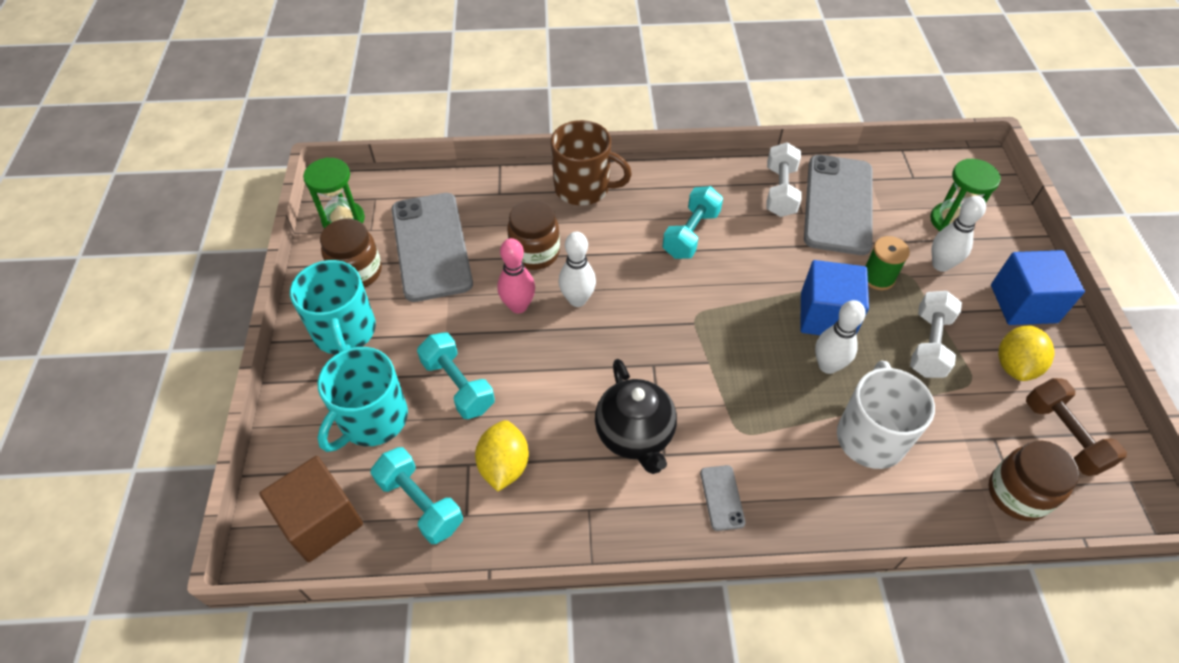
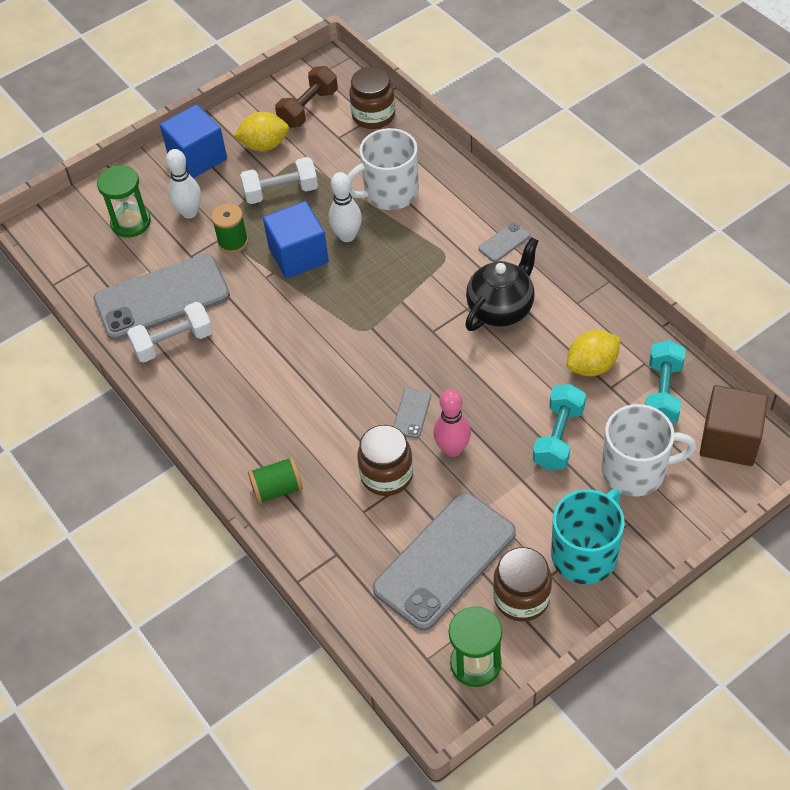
camera: 120 degrees left, 0 degrees up
turquoise mug [317,347,408,452] -> white mug [602,404,696,496]
brown mug [551,120,632,205] -> green spool [248,457,303,504]
white bowling pin [559,232,596,307] -> grey phone [394,388,431,438]
turquoise dumbbell [662,186,723,259] -> none

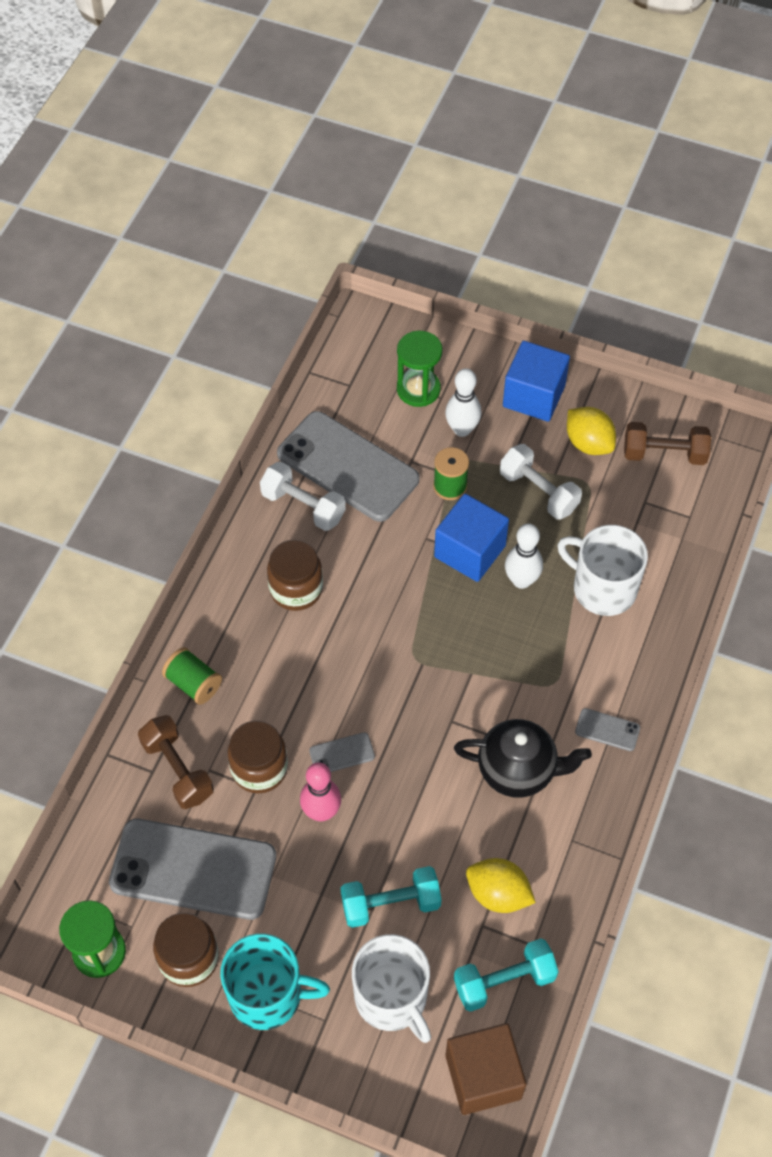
camera: 55 degrees right, 5 degrees up
brown jar [349,67,395,129] -> brown jar moved to [267,540,323,611]
none -> brown dumbbell [138,715,214,809]

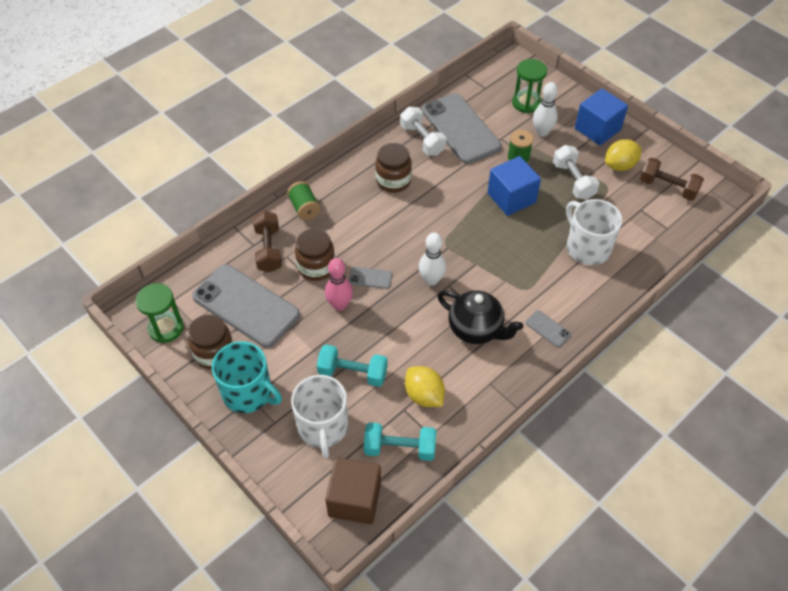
camera: 25 degrees right, 5 degrees down
white bowling pin [505,524,543,589] -> white bowling pin moved to [419,232,446,286]
yellow lemon [567,407,616,455] -> yellow lemon turned 75 degrees clockwise [605,139,642,171]

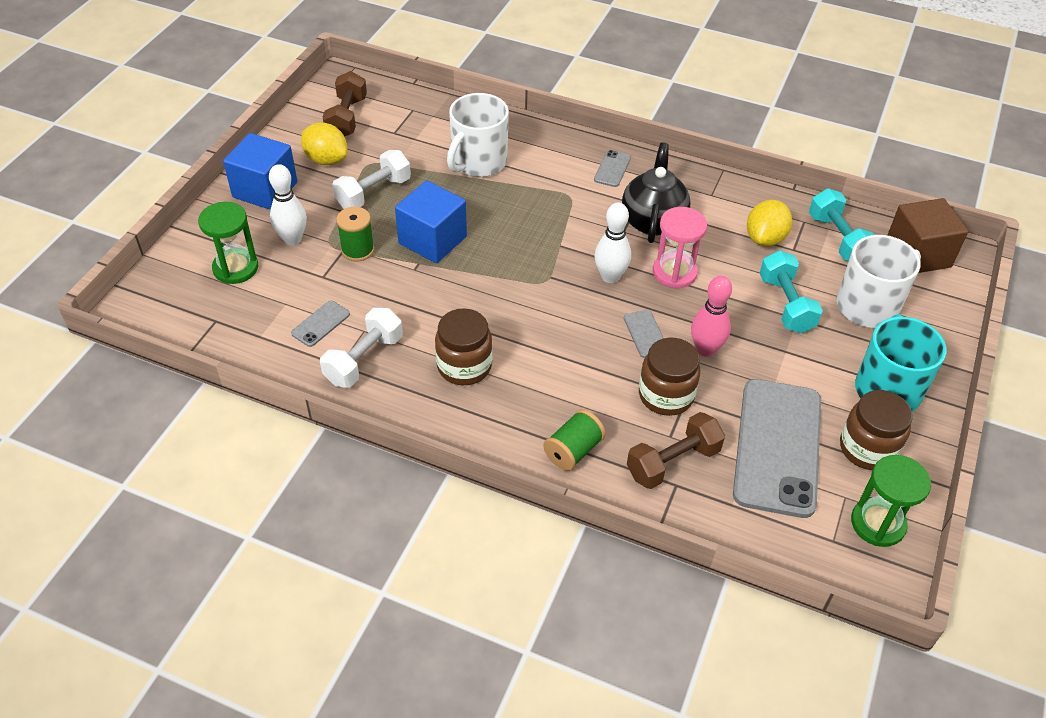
camera: 115 degrees left, 5 degrees down
grey phone [422,93,502,164] -> grey phone [291,300,350,347], size x0.41
none -> pink hourglass [653,207,707,288]

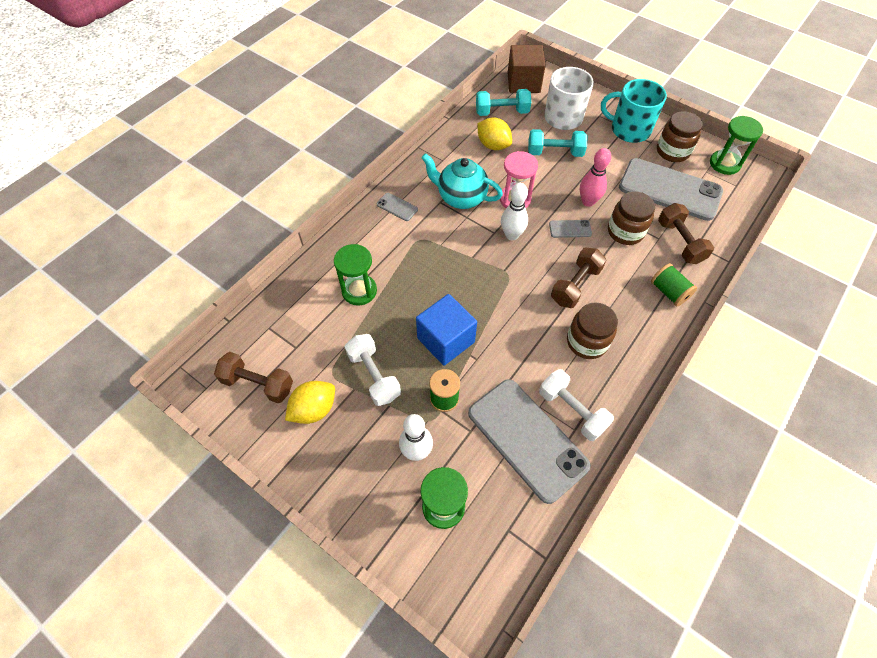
camera: 75 degrees left, 10 degrees up
blue cube [223,133,297,210] -> none
grey phone [291,300,350,347] -> grey phone [468,379,591,504], size x2.46
white mug [447,93,509,177] -> green hourglass [334,244,377,305]
black teapot [622,142,690,243] -> turquoise teapot [421,153,503,209]
none -> brown dumbbell [551,248,606,308]

